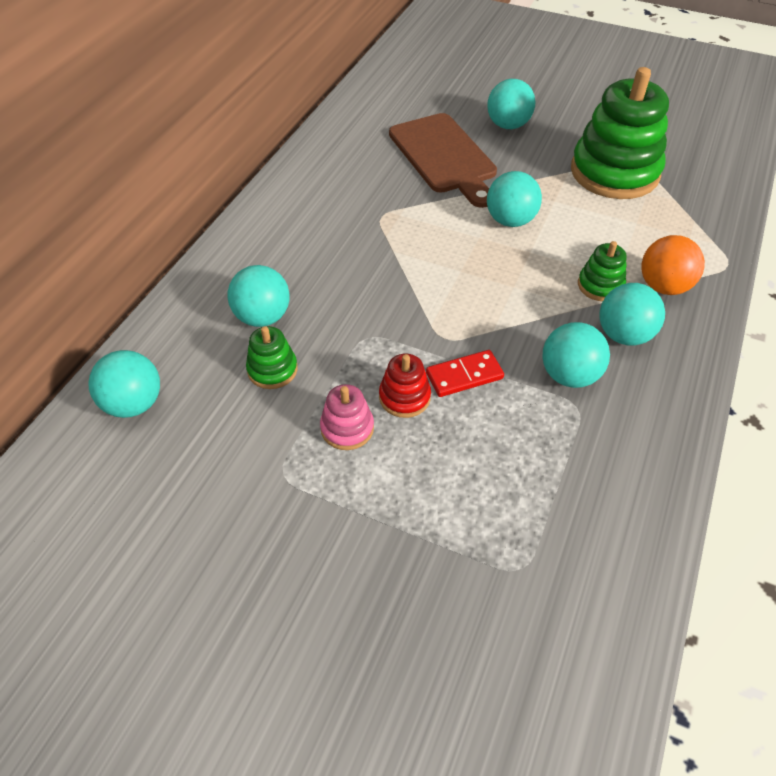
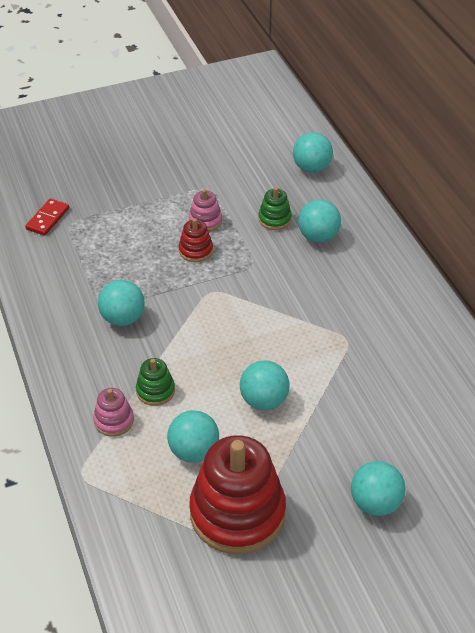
camera: 135 degrees right, 5 degrees down
brown cutting board [389,113,497,208] -> none
red domino [426,350,504,397] -> red domino moved to [25,198,69,236]
green stacking toy [571,67,669,199] -> red stacking toy [189,435,286,554]
turquoise ball [599,283,665,345] -> turquoise ball moved to [167,410,219,463]
orange ball [641,235,705,295] -> pink stacking toy [93,388,134,437]

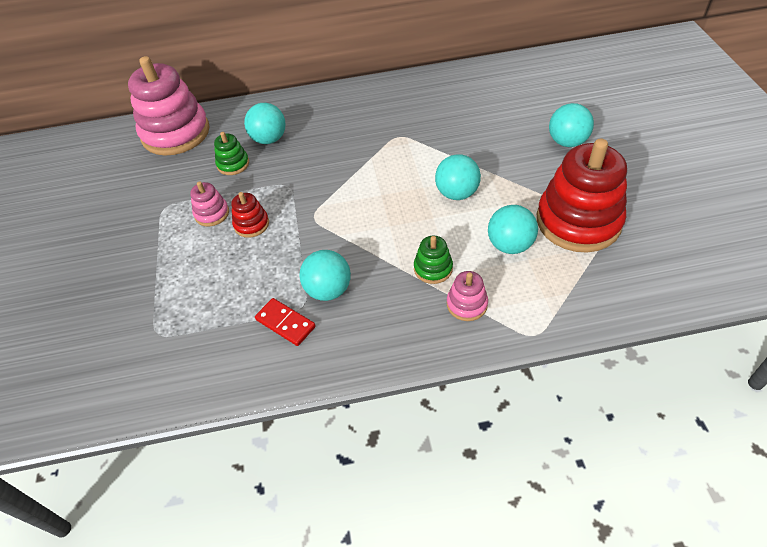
camera: 75 degrees left, 5 degrees up
red domino [25,198,69,236] -> red domino moved to [255,298,316,346]
turquoise ball [293,132,333,173] -> pink stacking toy [128,56,210,155]

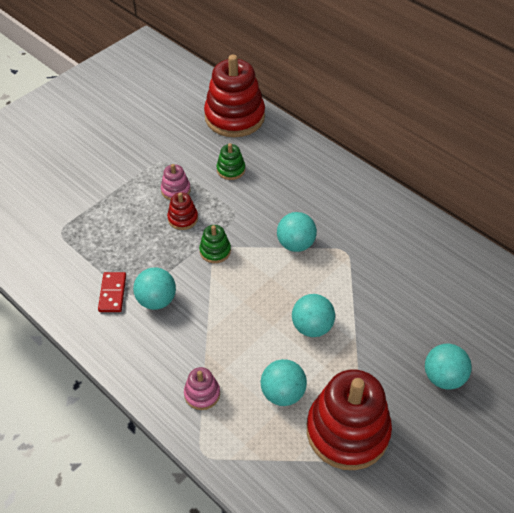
camera: 50 degrees right, 0 degrees up
pink stacking toy [128,56,210,155] -> red stacking toy [204,55,265,137]
turquoise ball [244,103,286,144] -> turquoise ball moved to [277,212,317,252]
green stacking toy [414,236,453,284] -> green stacking toy moved to [199,225,231,263]

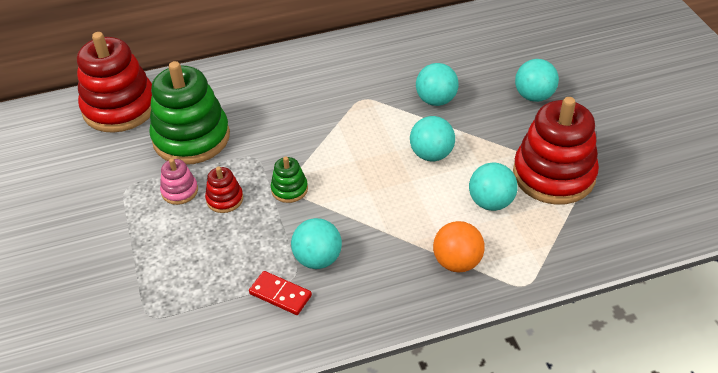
camera: 60 degrees left, 5 degrees down
pink stacking toy [184,367,220,410] -> orange ball [433,221,484,272]
green stacking toy [217,143,245,180] -> green stacking toy [149,61,230,165], size x2.23
turquoise ball [277,212,317,252] -> turquoise ball moved to [416,63,458,106]

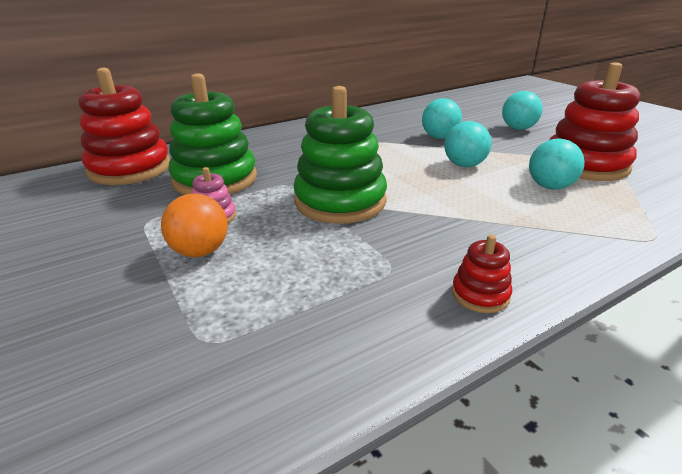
camera: 15 degrees left, 15 degrees down
red stacking toy [205,167,243,213] -> red stacking toy moved to [452,235,512,313]
red domino [249,271,312,315] -> none
green stacking toy [271,156,308,203] -> green stacking toy [293,86,387,224], size x2.23
turquoise ball [291,218,342,269] -> none
orange ball [433,221,484,272] -> orange ball moved to [161,193,228,257]

